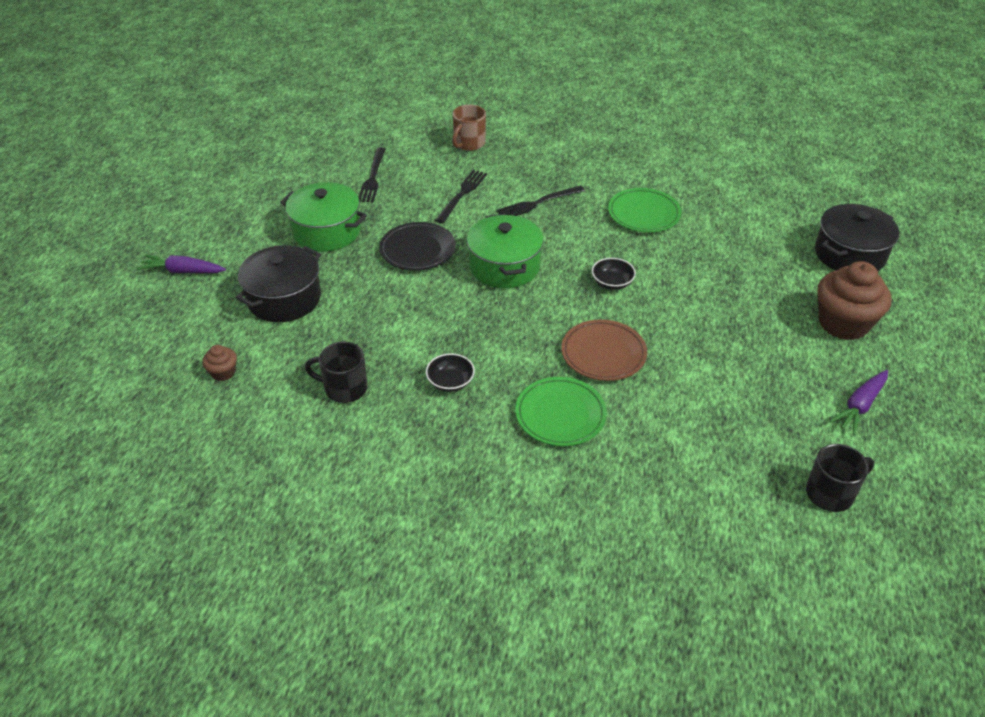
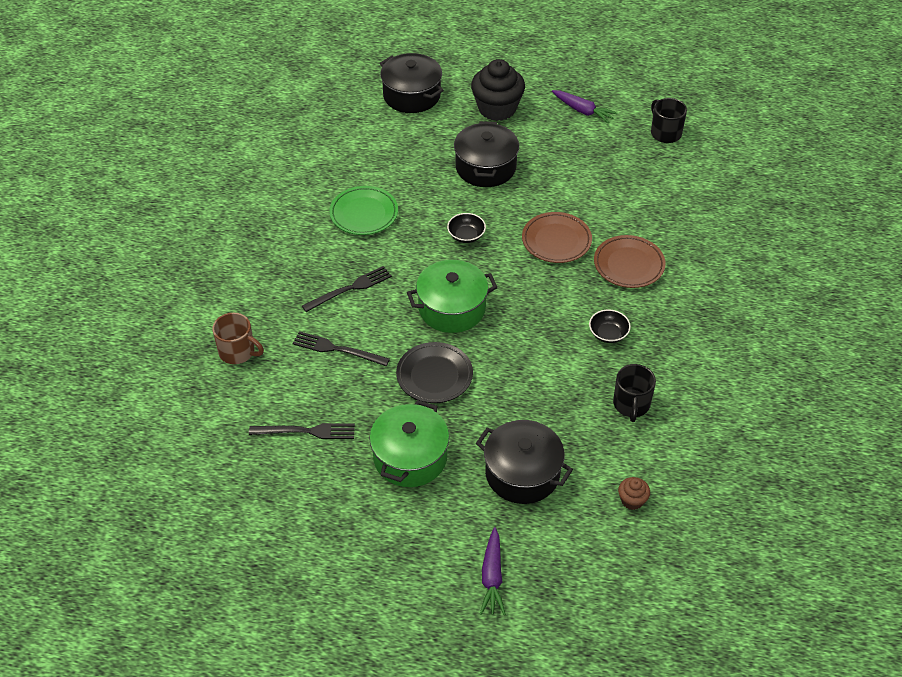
camera: 95 degrees left, 5 degrees up
black fork [496,186,585,216] -> black fork turned 90 degrees counterclockwise [302,266,392,312]
green plate [515,377,607,446] -> brown plate [594,235,666,288]
brown cupcake [818,261,891,340] -> black cupcake [471,59,525,121]
none -> black pot [454,121,519,187]

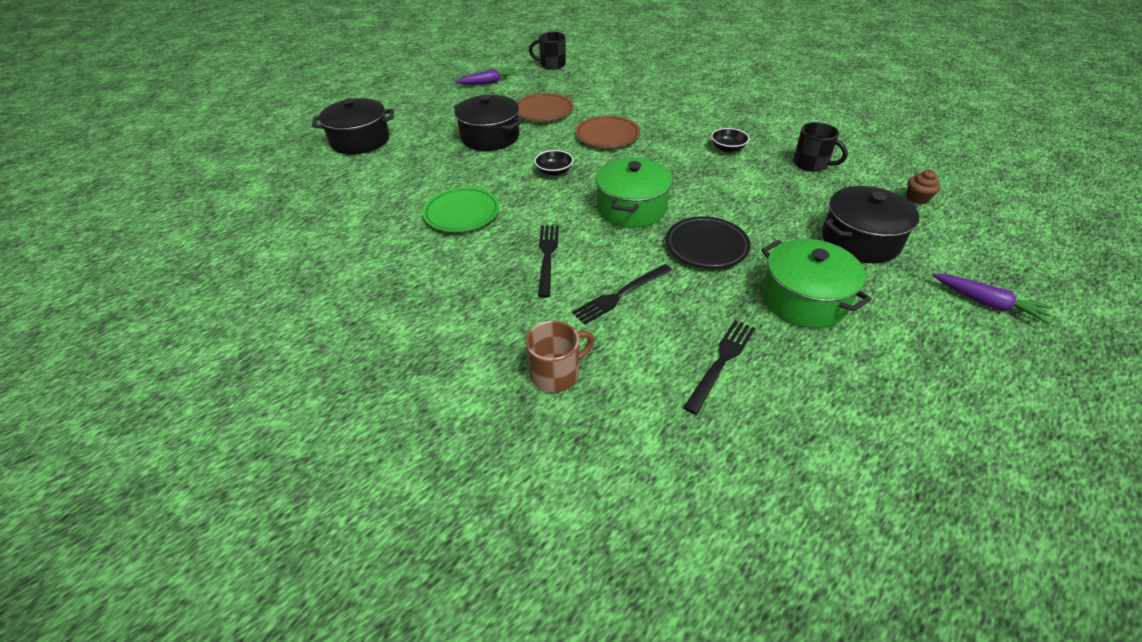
camera: 55 degrees left, 5 degrees down
black cupcake [471,59,525,121] -> none
brown plate [594,235,666,288] -> brown plate moved to [516,93,574,122]

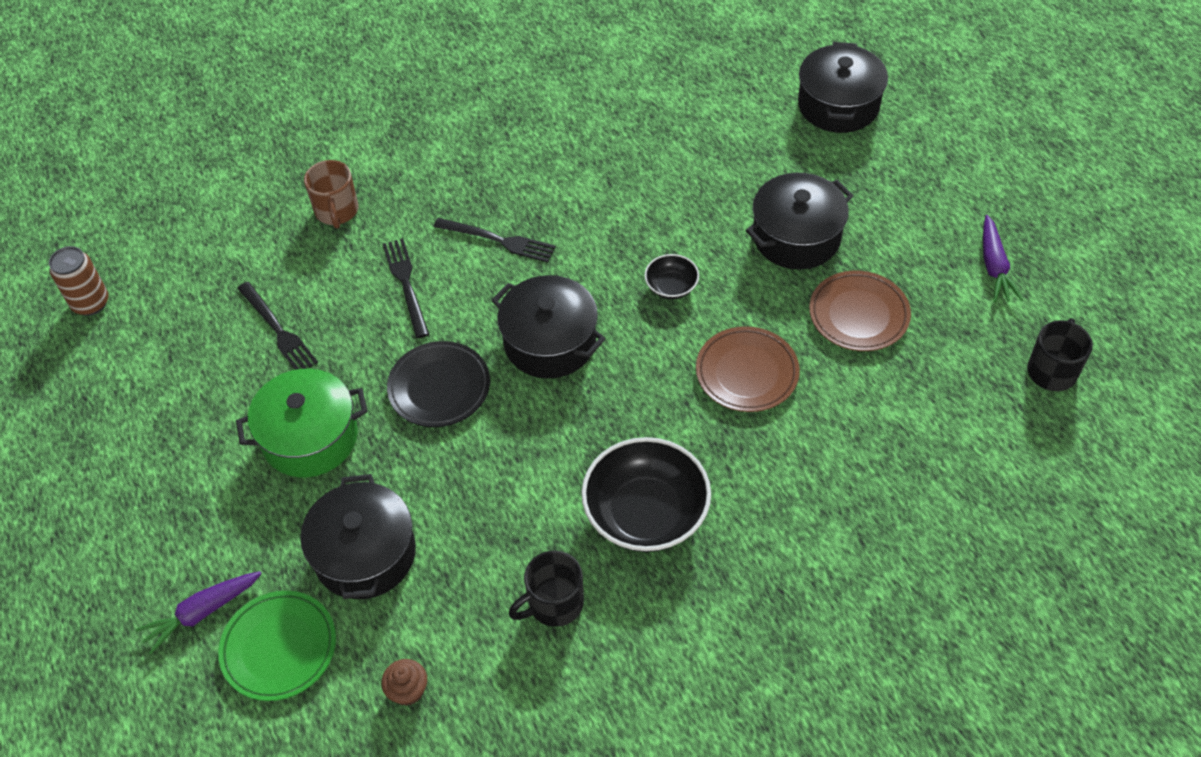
camera: 110 degrees right, 10 degrees up
green plate [422,187,500,232] -> green plate moved to [218,591,336,701]
green pot [595,157,673,228] -> black pot [491,275,606,379]
black bowl [711,128,749,153] -> black bowl [581,437,711,552], size x2.08
none -> brown can [49,246,109,316]

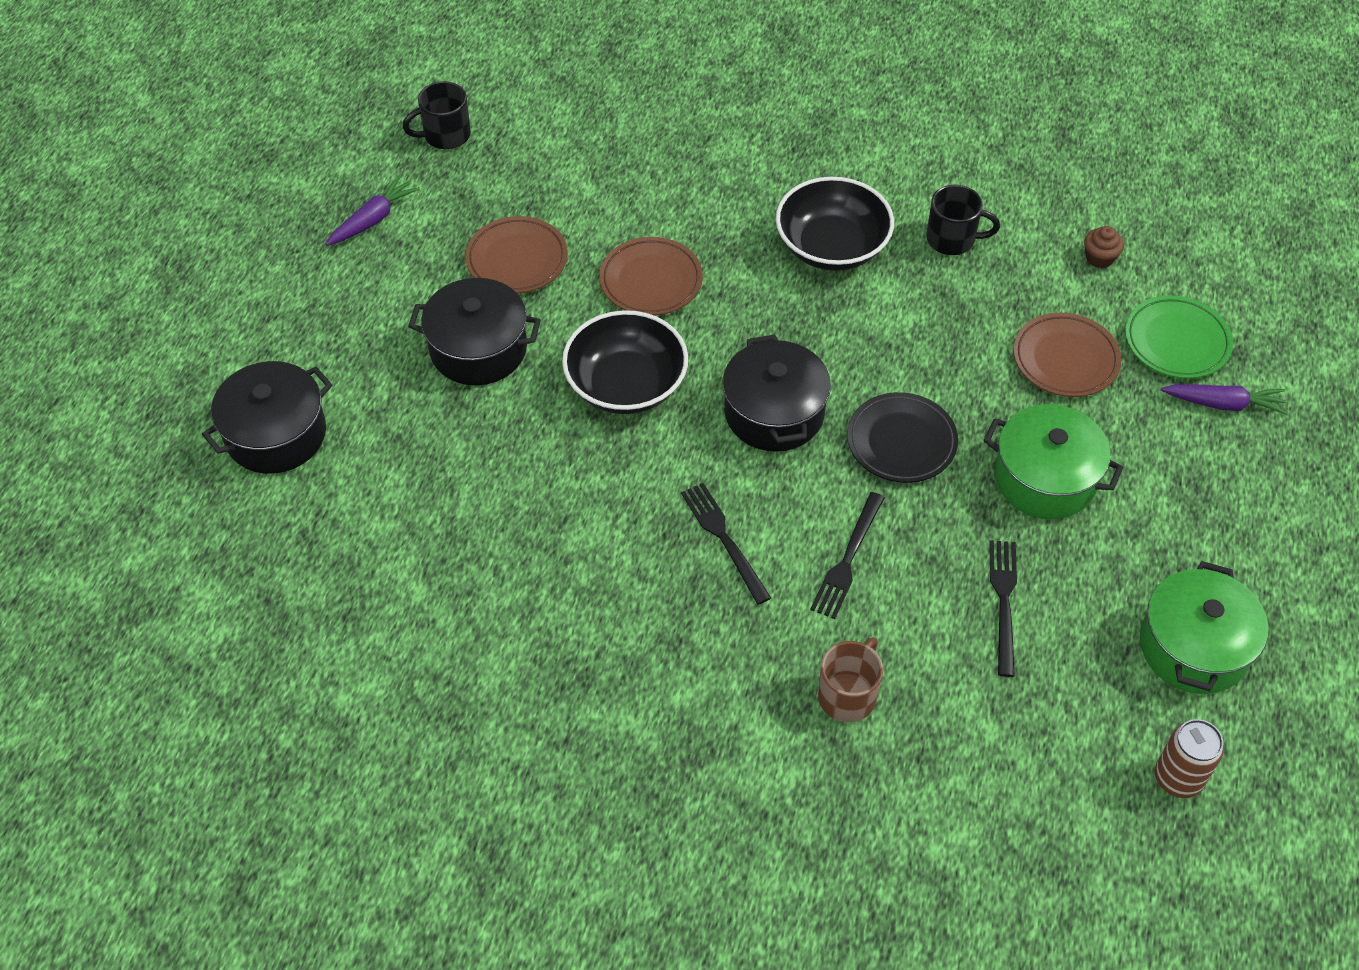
camera: 140 degrees left, 0 degrees up
black pot [300,474,416,599] -> brown plate [1013,313,1122,397]
black bowl [645,254,699,299] -> black bowl [562,310,688,414], size x2.08
none -> green pot [1140,561,1268,694]

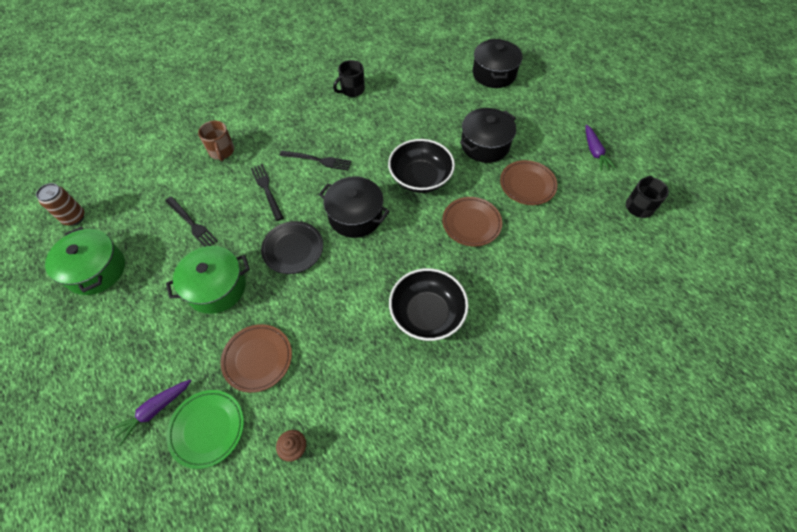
camera: 130 degrees right, 5 degrees up
black mug [926,185,1000,255] -> black mug moved to [333,60,365,97]

